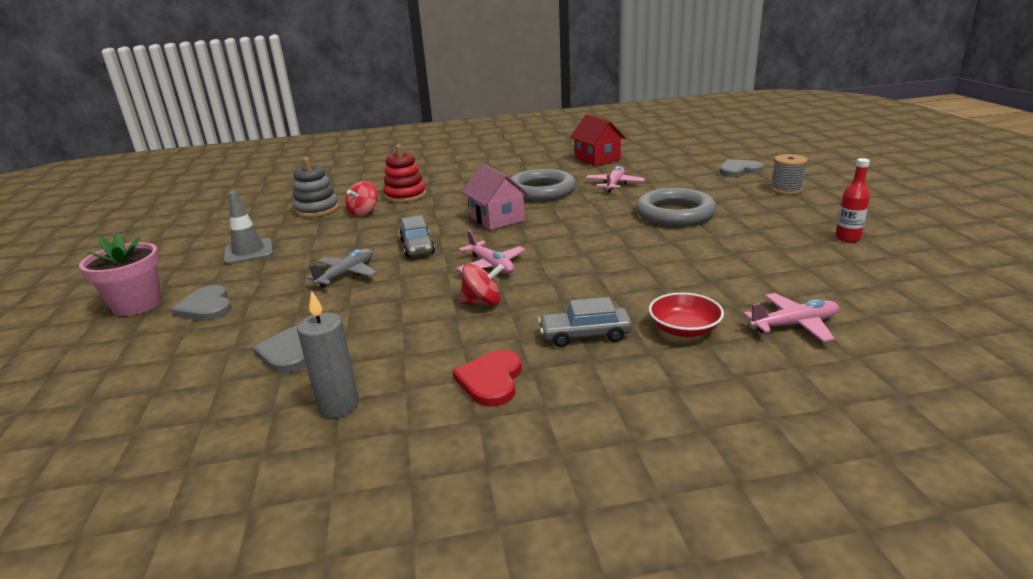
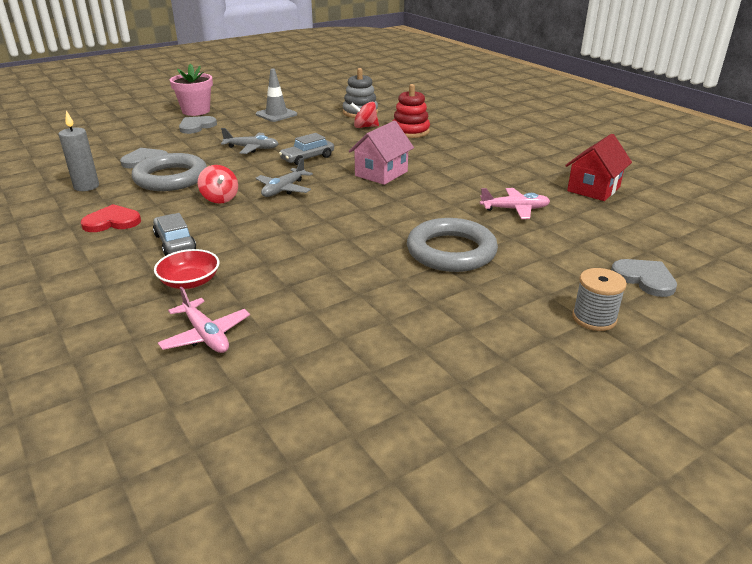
camera: 65 degrees right, 5 degrees up
pink plane [456,230,525,274] -> grey plane [256,158,313,197]
grey ring [511,169,576,201] -> grey ring moved to [132,153,207,191]
red bottle [835,158,870,243] -> none

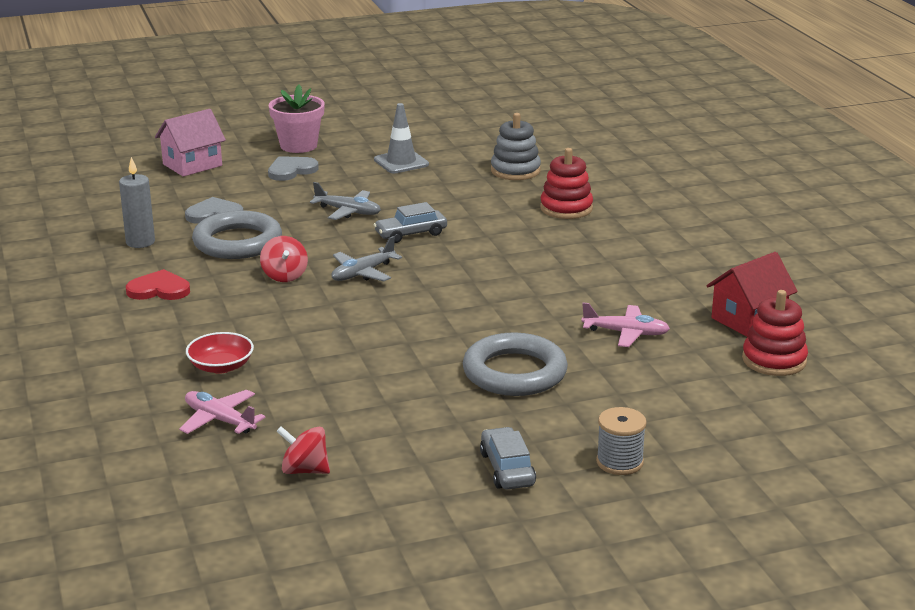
camera: 15 degrees right, 5 degrees down
grey car [153,213,196,256] -> grey car moved to [480,427,536,489]
pink plane [158,287,250,353] -> pink plane turned 150 degrees clockwise [179,390,266,434]
pink house [349,121,414,185] -> pink house moved to [155,109,226,177]
red spinning top [350,102,379,128] -> red spinning top moved to [276,426,330,474]
grey heart [611,259,677,297] -> none
none -> red stacking toy [742,290,808,376]

